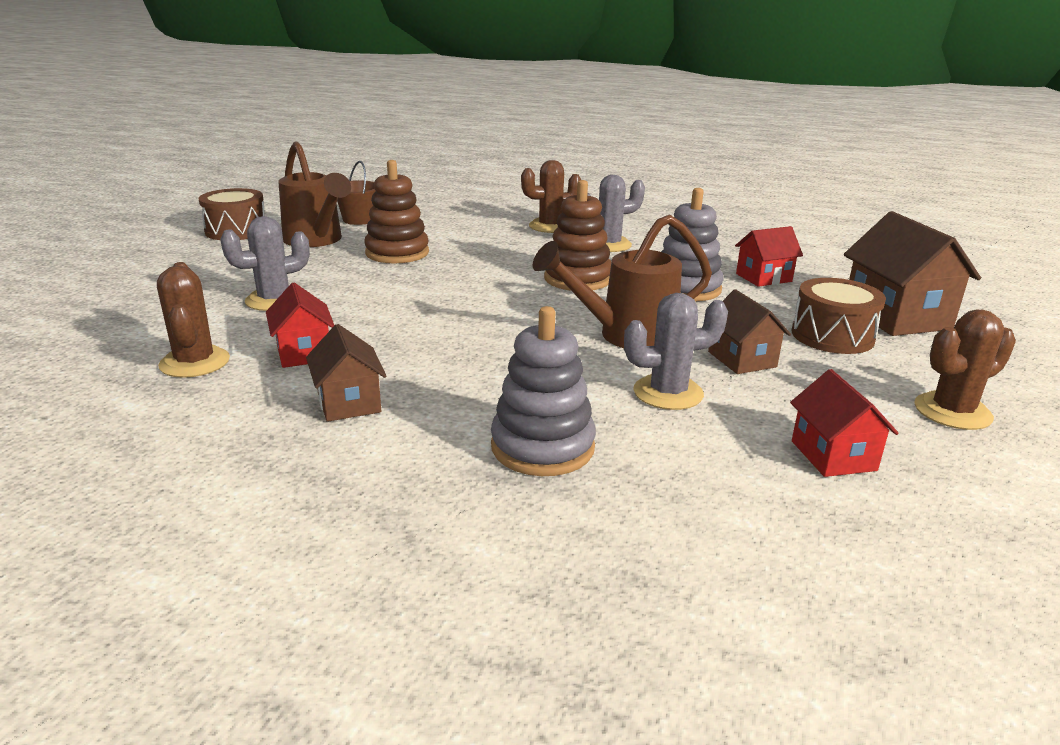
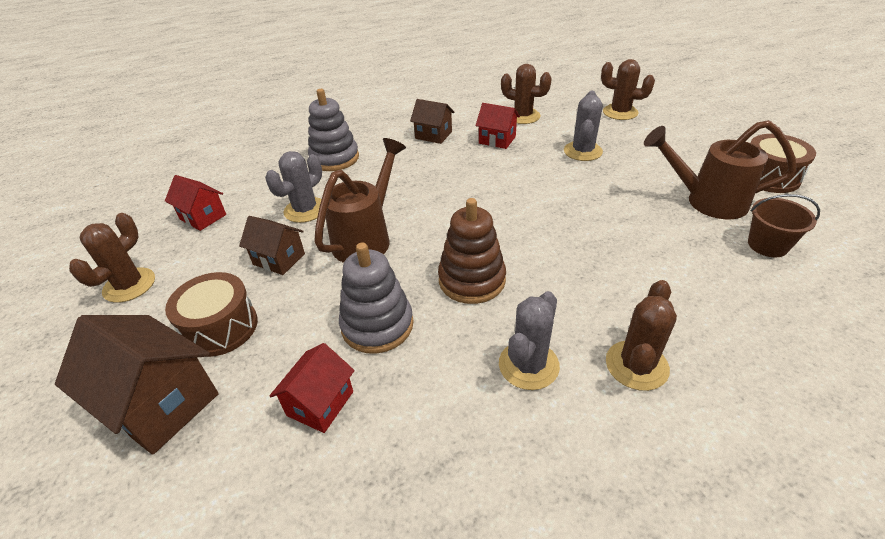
camera: 140 degrees right, 15 degrees up
brown stacking toy [364,160,429,264] -> none
none -> brown cactus [601,59,655,120]

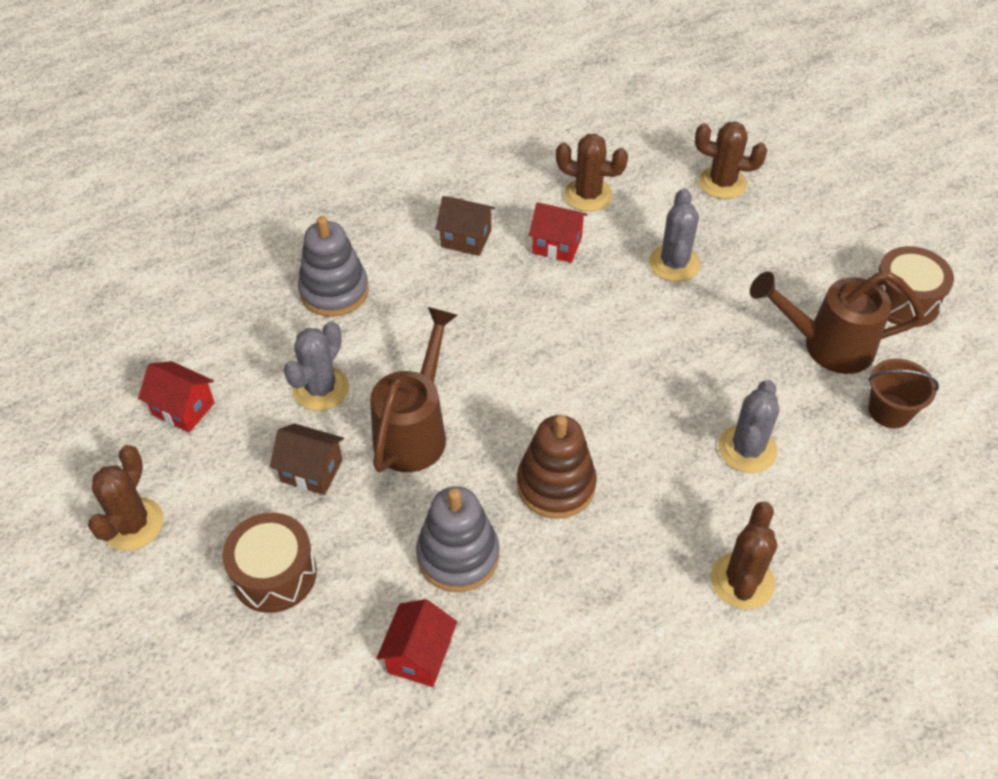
camera: 10 degrees left, 10 degrees up
brown house [55,315,219,455] -> none
grey cactus [499,291,560,390] -> grey cactus moved to [718,380,779,473]

